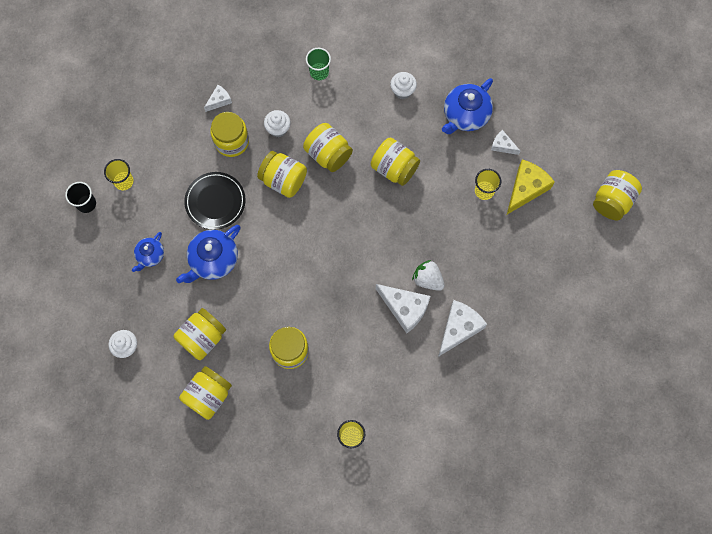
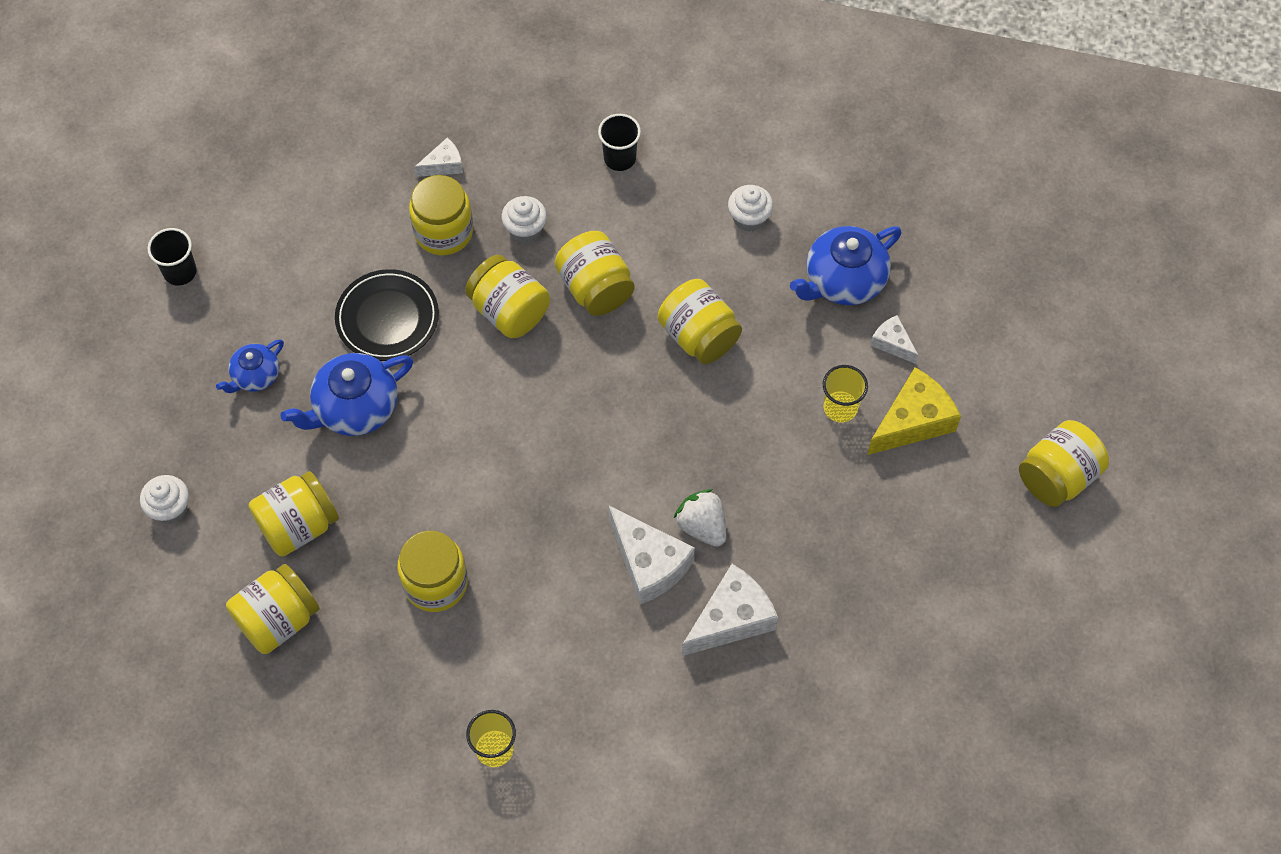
camera: 15 degrees right, 10 degrees down
yellow cup [104,159,133,190] -> none
green cup [306,48,331,80] -> black cup [598,114,641,171]

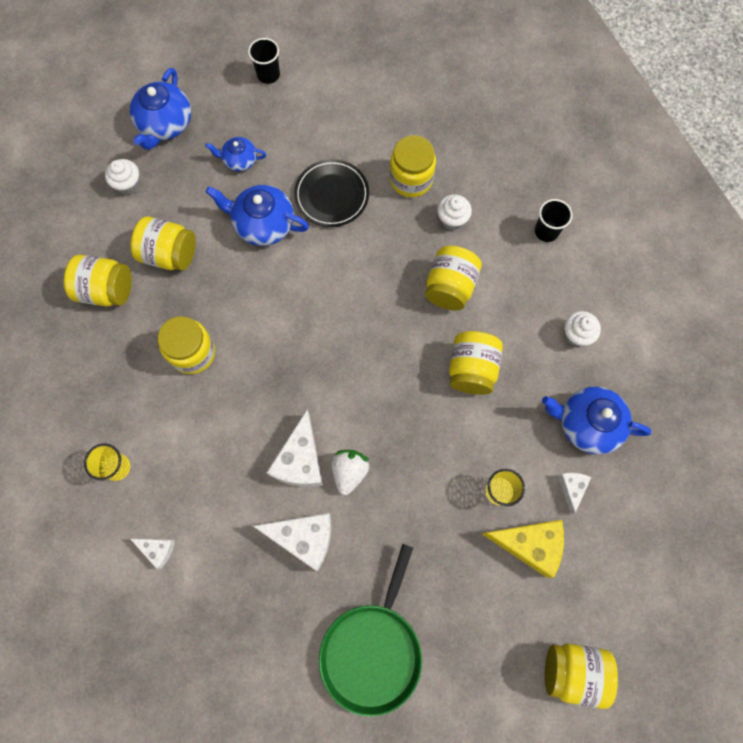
camera: 50 degrees right, 10 degrees up
white cheese [414,137,463,177] -> white cheese moved to [130,539,175,569]
yellow jar [465,255,550,338] -> none
none -> blue teapot [130,68,191,150]
none -> green pan [319,544,422,717]

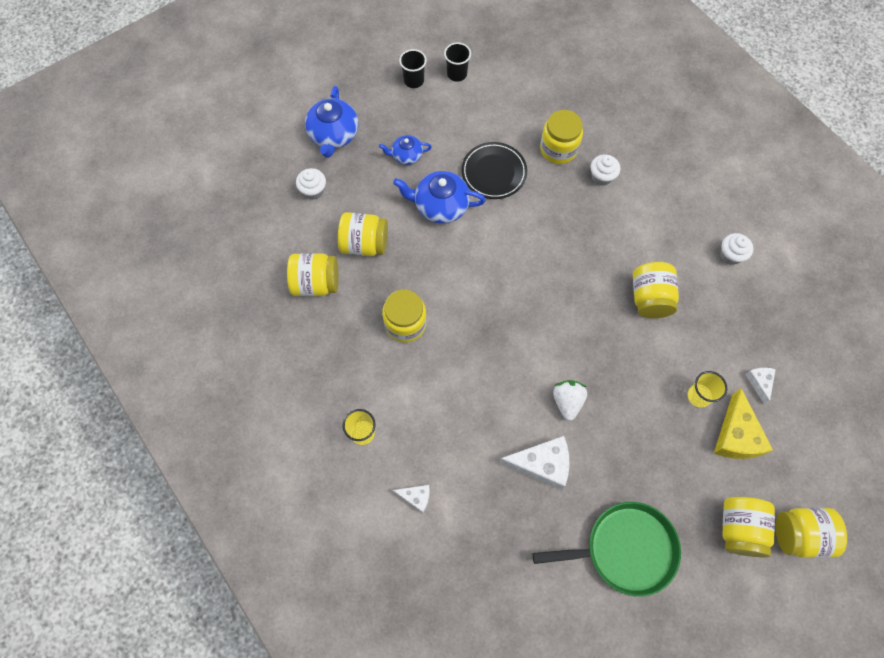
camera: 10 degrees left, 5 degrees down
white cheese [266,410,323,487] -> none
green pan [319,544,422,717] -> green pan turned 105 degrees counterclockwise [533,502,681,597]
yellow jar [425,246,482,310] -> yellow jar moved to [722,497,775,557]
yellow cheese [482,520,564,578] -> yellow cheese turned 90 degrees clockwise [714,388,773,459]
black cup [535,199,573,242] -> black cup moved to [444,42,471,82]
blue teapot [542,386,652,455] -> none

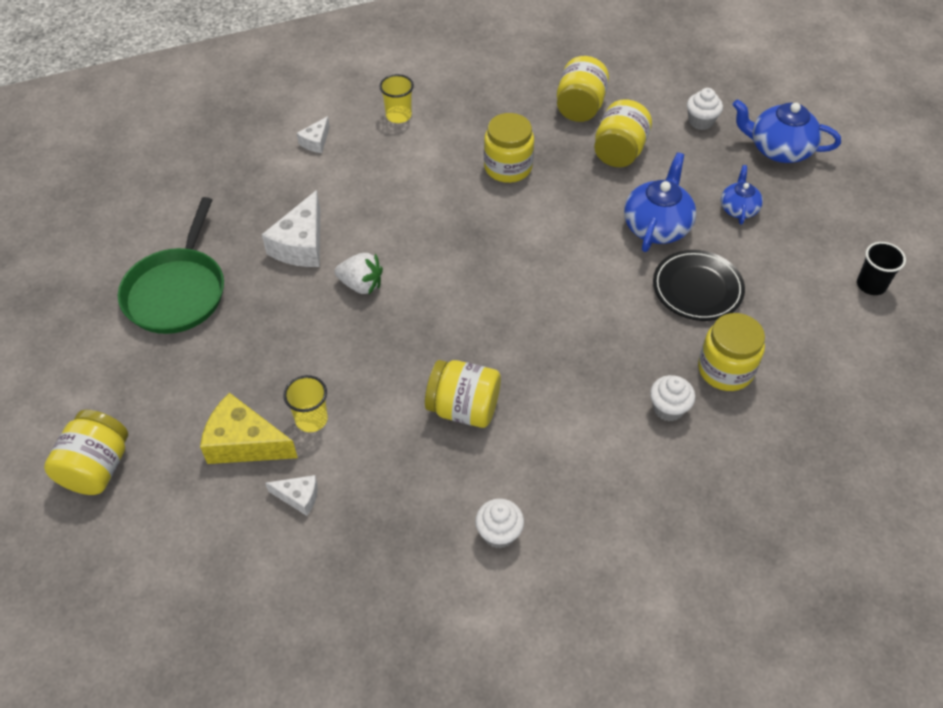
camera: 105 degrees right, 15 degrees down
black cup [399,49,427,88] -> none
yellow jar [722,497,775,557] -> none

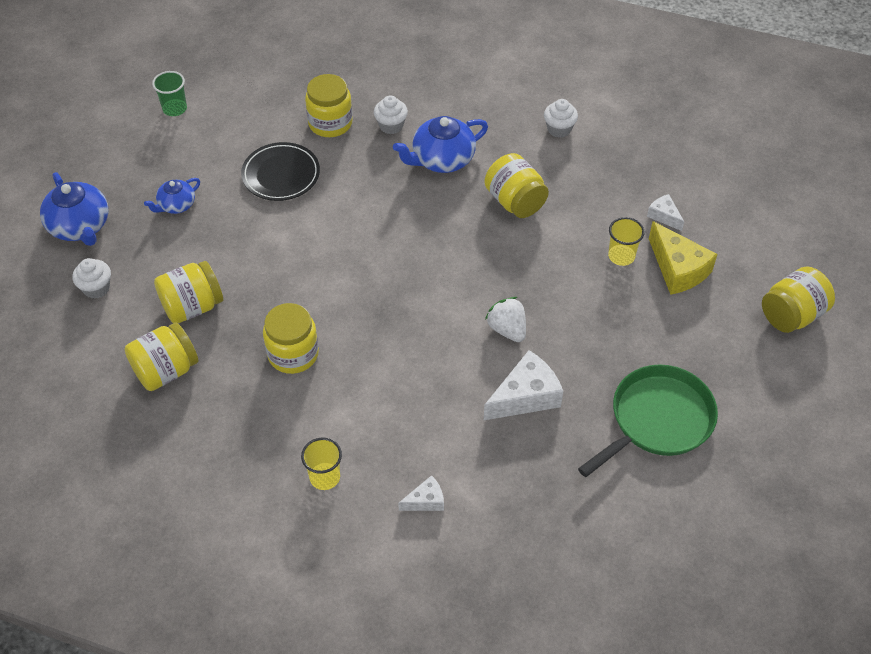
camera: 140 degrees left, 0 degrees up
blue teapot [624,152,696,252] -> blue teapot moved to [393,116,488,173]
black cup [857,242,906,295] -> green cup [152,71,187,116]

